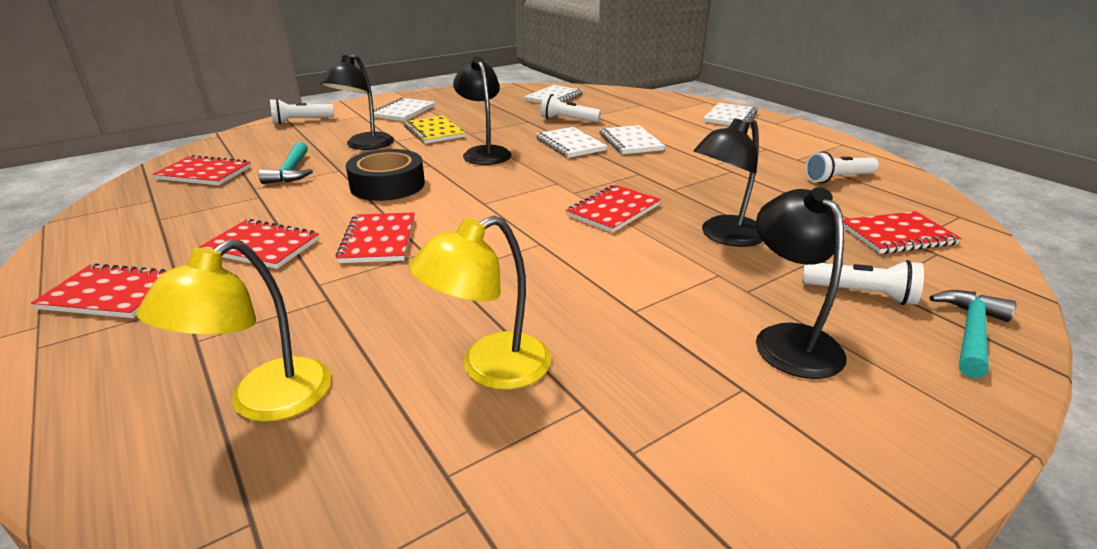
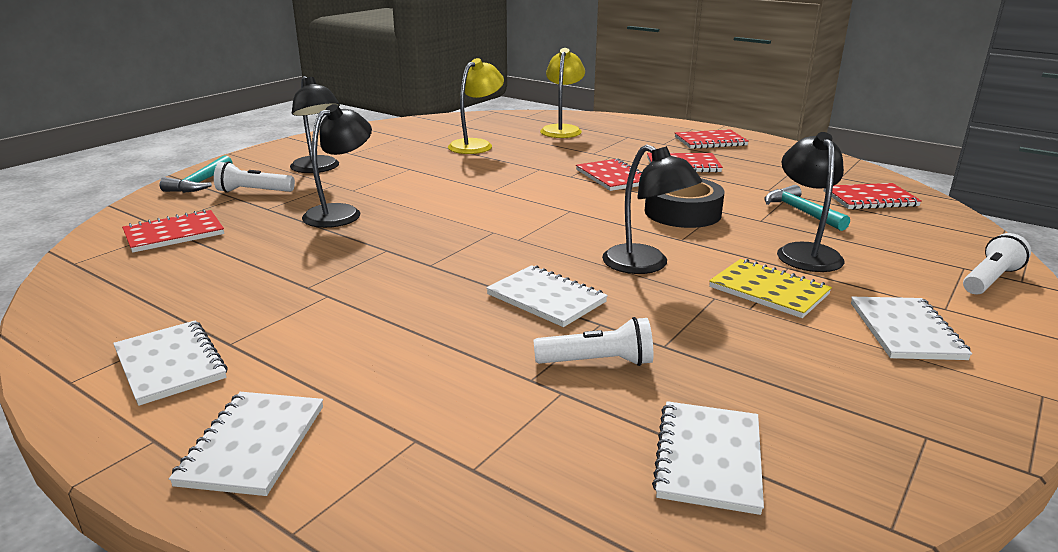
camera: 160 degrees right, 5 degrees down
red notebook [566,185,661,233] -> none
white notebook [600,125,665,154] -> white notebook moved to [113,321,228,406]
white flashlight [805,151,879,183] -> none

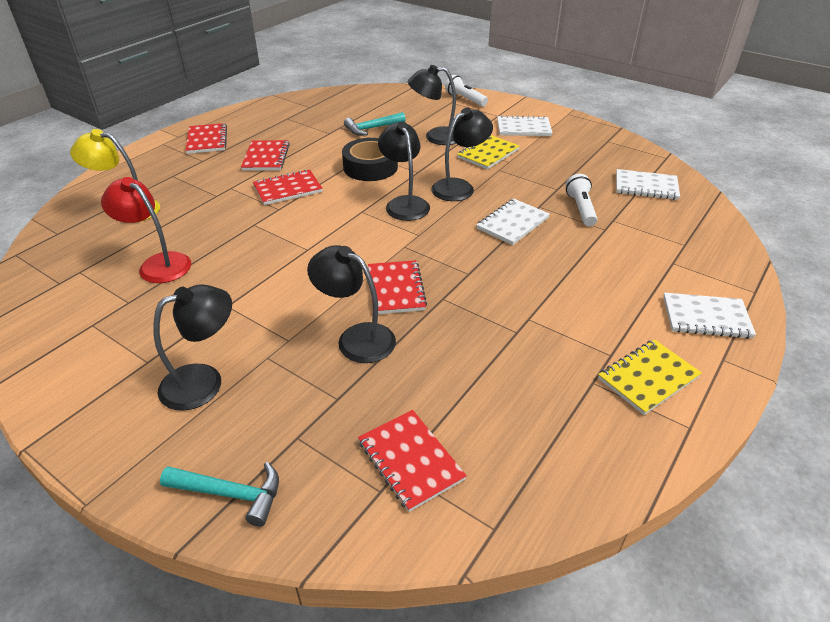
camera: 90 degrees left, 15 degrees up
white notebook [113,321,228,406] -> yellow notebook [598,339,702,415]
white flashlight [214,162,295,193] -> none
yellow lamp [448,58,504,154] -> red lamp [101,177,191,283]
red notebook [824,183,922,210] -> red notebook moved to [368,260,427,314]
none -> black lamp [378,122,430,221]

